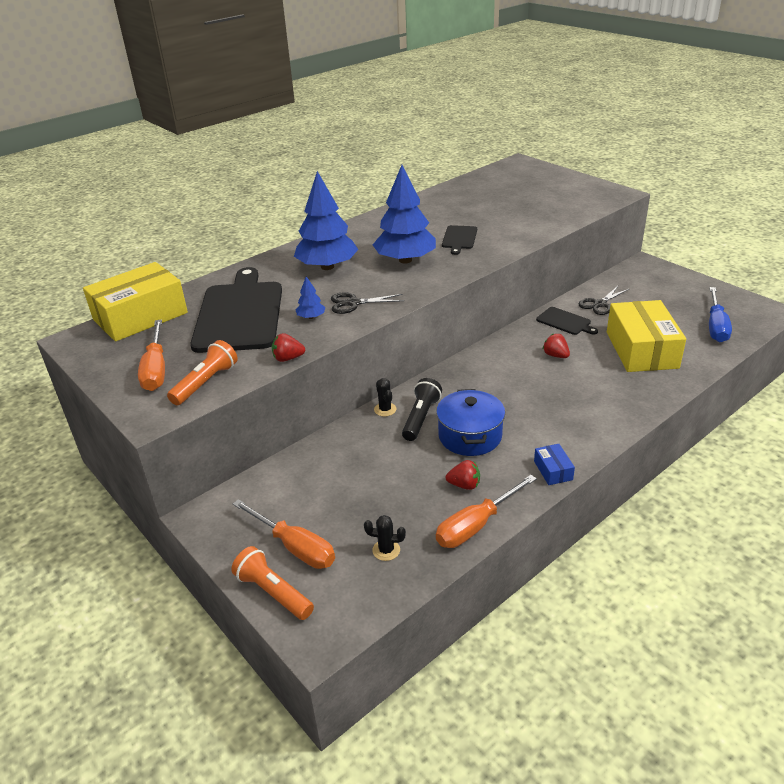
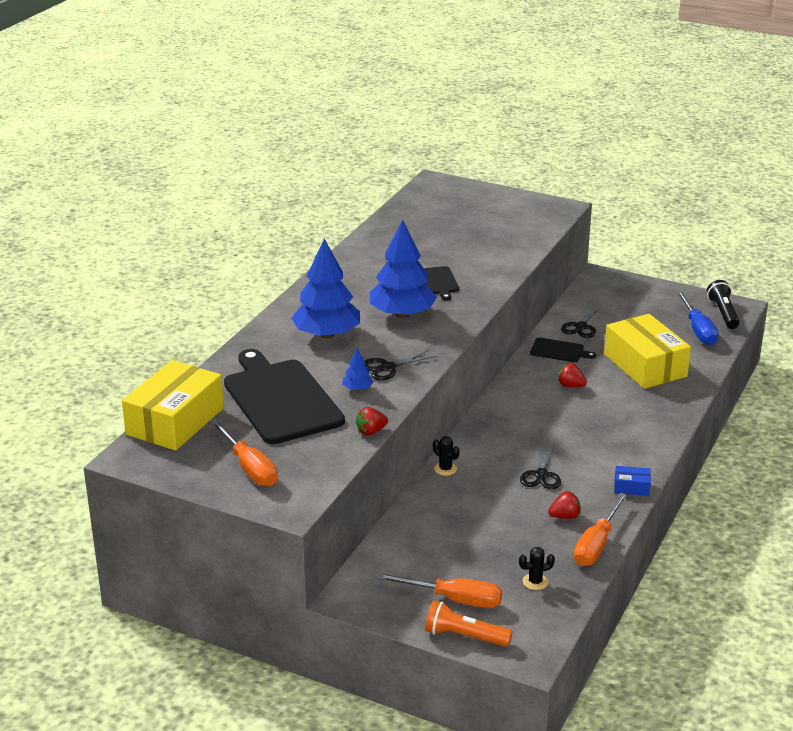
camera: 25 degrees left, 5 degrees down
orange flashlight [167,340,238,405] -> none
black flashlight [402,378,442,441] -> black flashlight moved to [707,280,740,329]
blue pot [436,389,505,456] -> black scissors [520,445,561,489]
blue box [534,444,575,485] -> blue box turned 45 degrees counterclockwise [614,466,651,496]

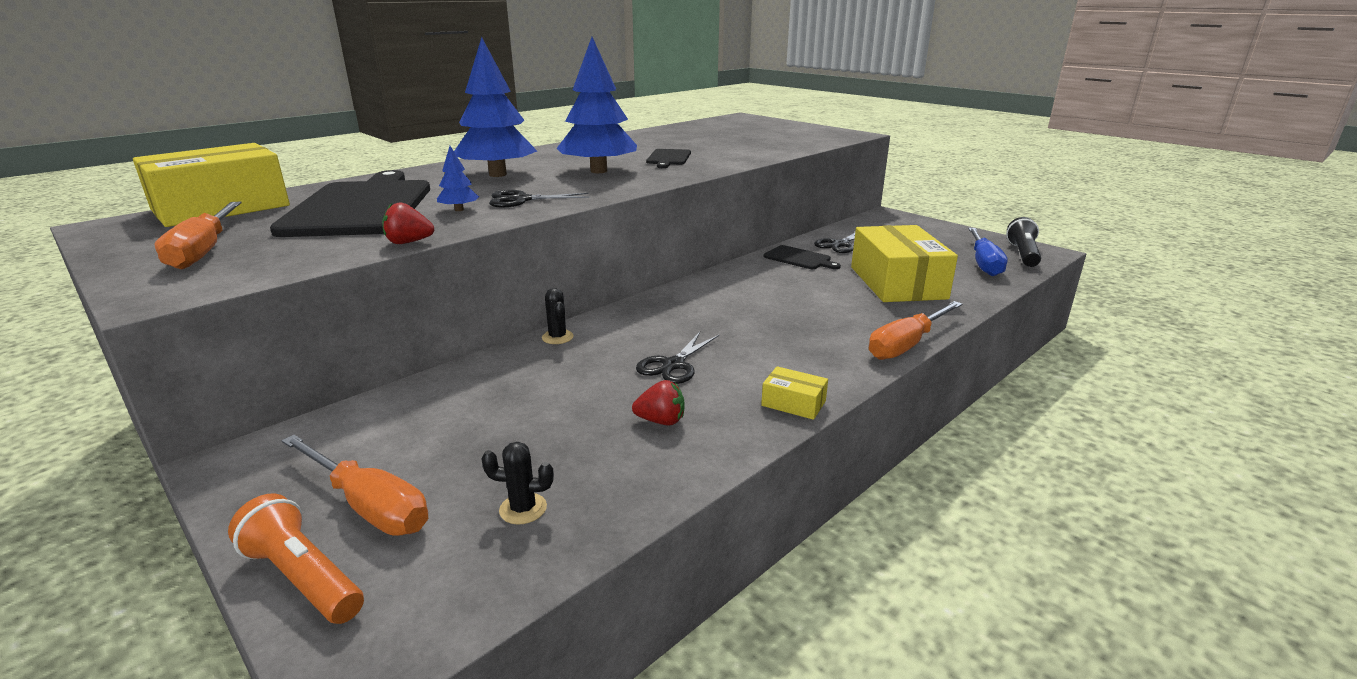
camera: 20 degrees right, 5 degrees down
red strawberry [558,363,587,387] -> none
orange screwdriver [573,493,627,566] -> orange screwdriver moved to [869,301,962,360]
blue box [614,466,651,496] -> yellow box [761,366,828,420]

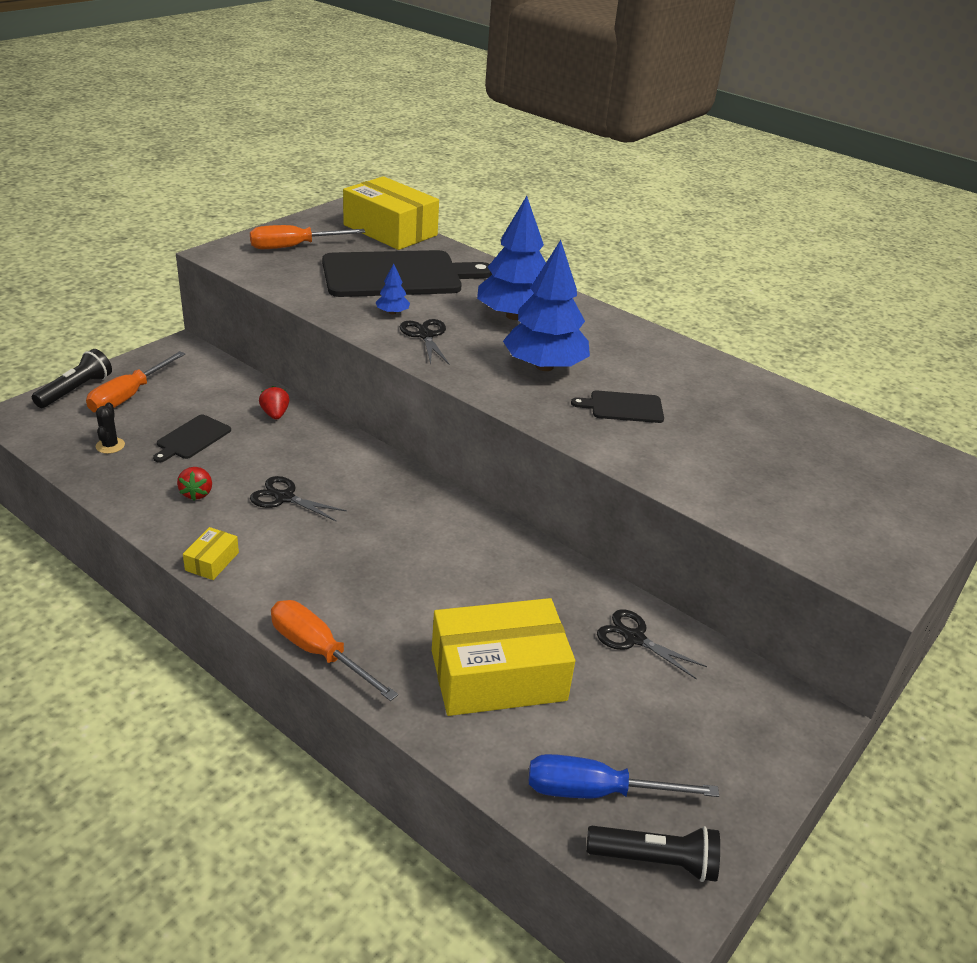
camera: 80 degrees right, 10 degrees up
orange flashlight [228,493,364,624] -> black flashlight [32,349,112,408]
red strawberry [382,202,434,244] -> red strawberry moved to [259,386,290,420]
black cactus [542,288,574,344] -> none
black cutting board [764,245,841,269] -> black cutting board moved to [153,415,231,463]

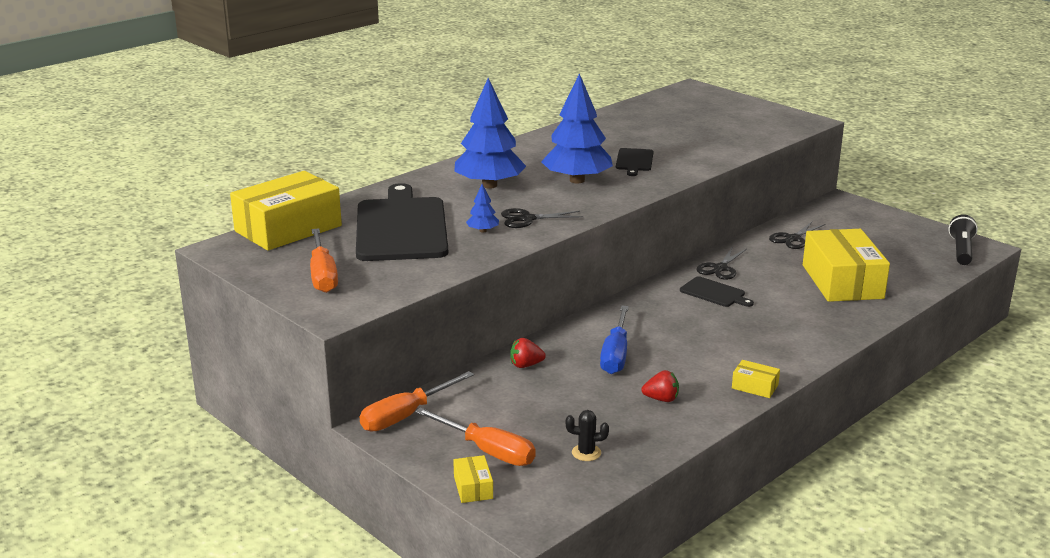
camera: 80 degrees left, 10 degrees down
black flashlight [32,349,112,408] -> yellow box [453,455,493,503]
black cutting board [153,415,231,463] -> black cutting board moved to [680,276,754,307]
black scissors [250,476,347,522] -> black scissors moved to [697,248,747,280]
orange screwdriver [271,600,398,701] -> orange screwdriver moved to [360,371,474,432]
blue screwdriver [529,754,719,798] -> blue screwdriver moved to [600,305,629,374]

